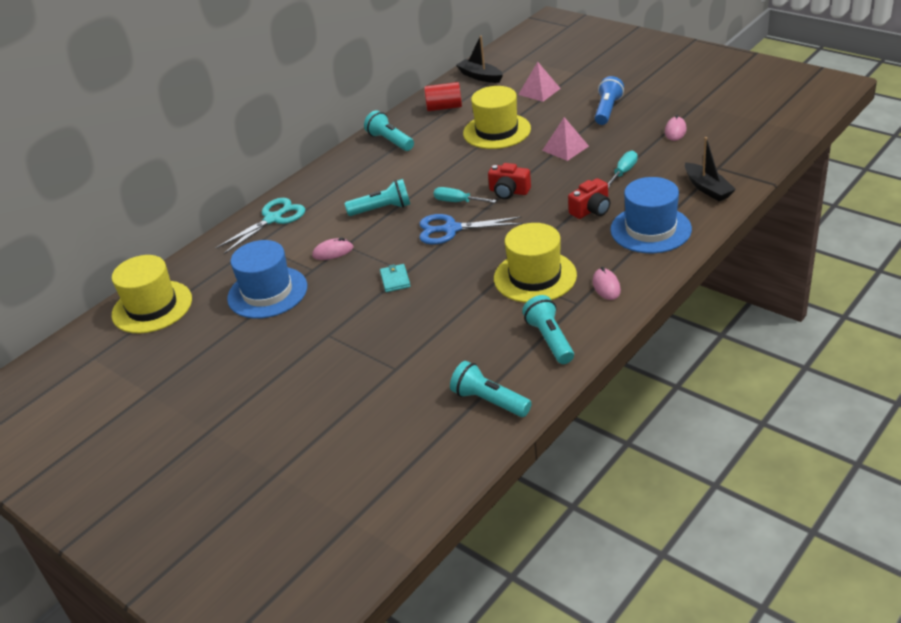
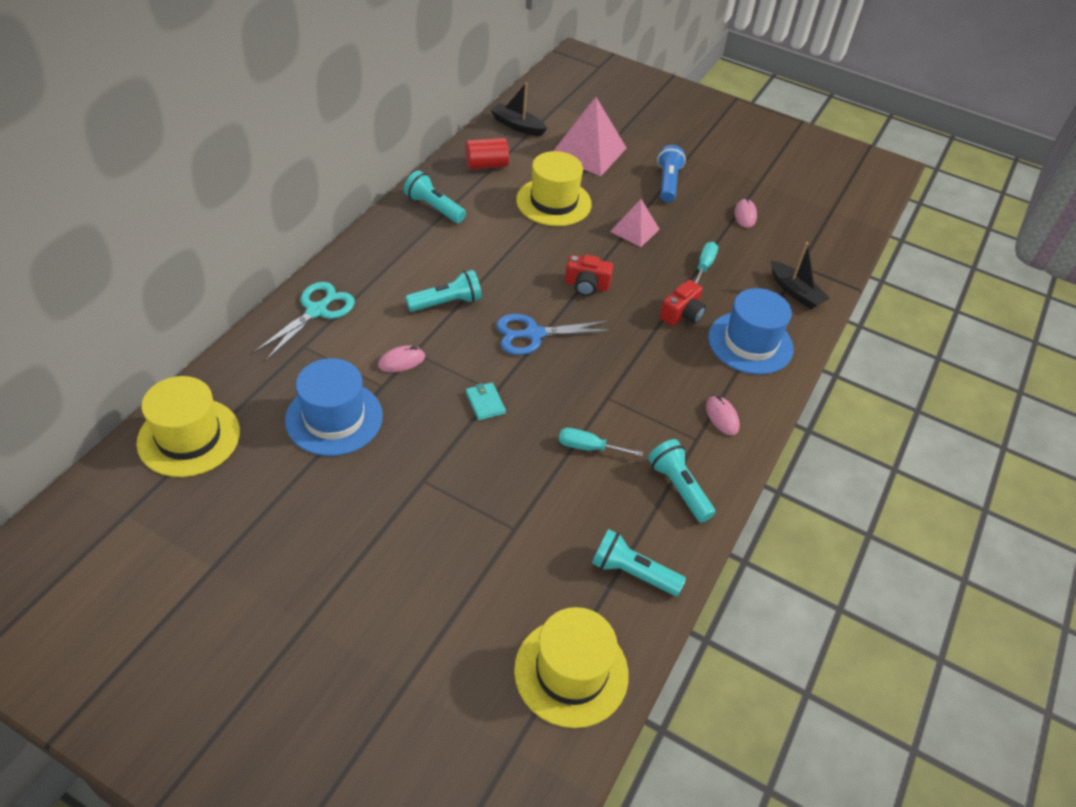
camera: 20 degrees left, 10 degrees up
turquoise screwdriver [434,187,497,203] -> turquoise screwdriver moved to [559,428,643,456]
yellow hat [494,223,577,303] -> yellow hat moved to [514,607,629,728]
pink pyramid [518,62,561,102] -> pink pyramid [554,97,626,176], size x1.72

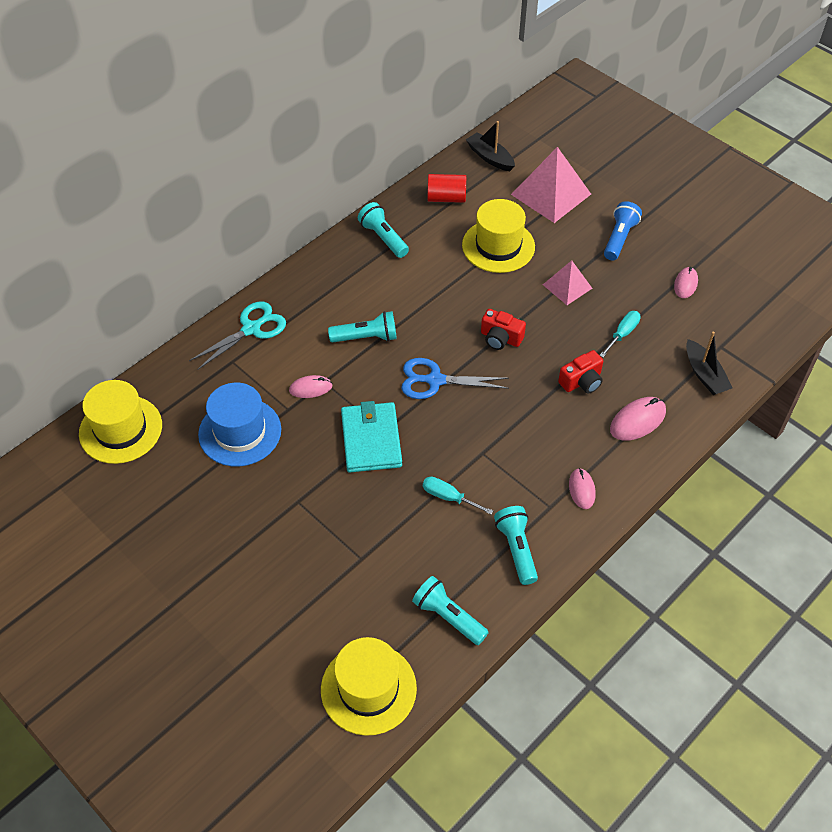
camera: 20 degrees right, 5 degrees up
turquoise wallet [466,383,506,420] -> turquoise wallet [341,401,402,473], size x2.10
blue hat [708,288,793,375] -> pink mouse [610,397,666,441]

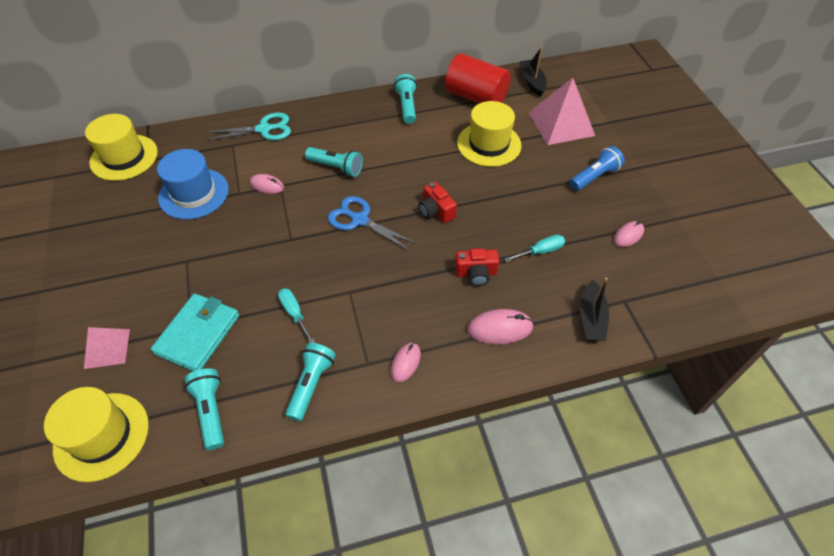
camera: 30 degrees right, 0 degrees up
turquoise wallet [341,401,402,473] -> turquoise wallet moved to [151,293,239,371]
red cylinder [427,174,466,203] -> red cylinder [445,53,511,104], size x1.66
pink pyramid [543,260,593,305] -> pink pyramid moved to [84,327,130,369]

